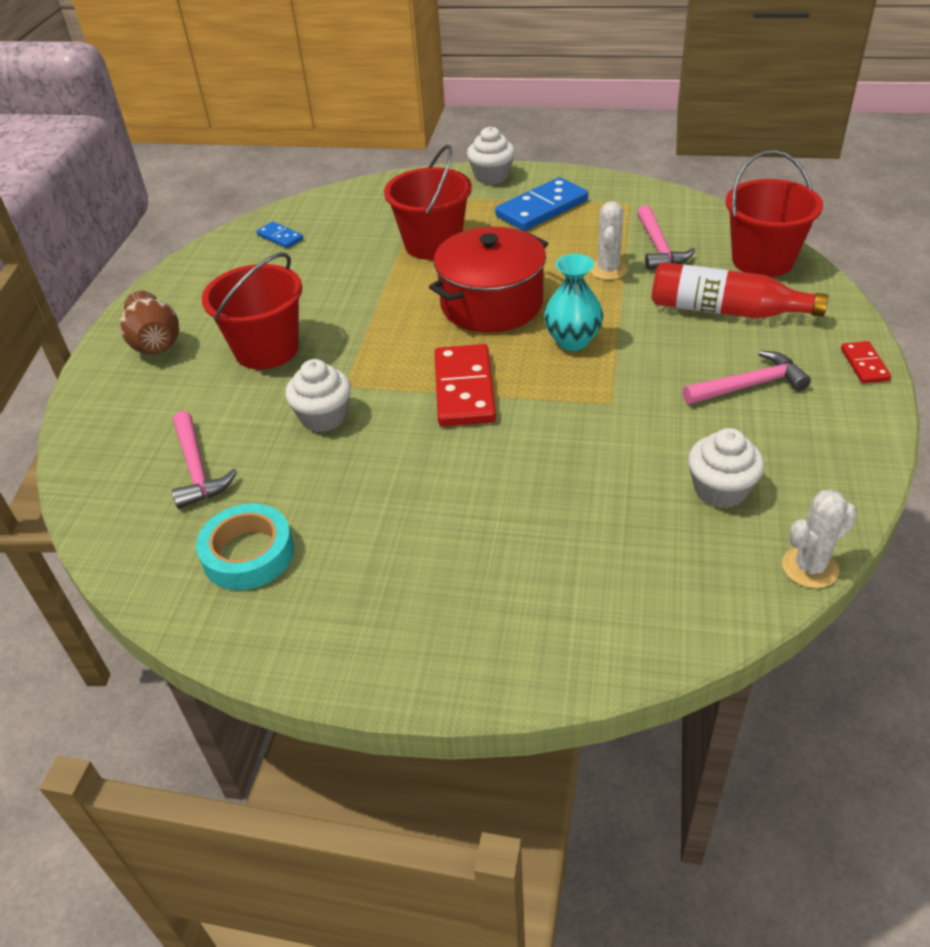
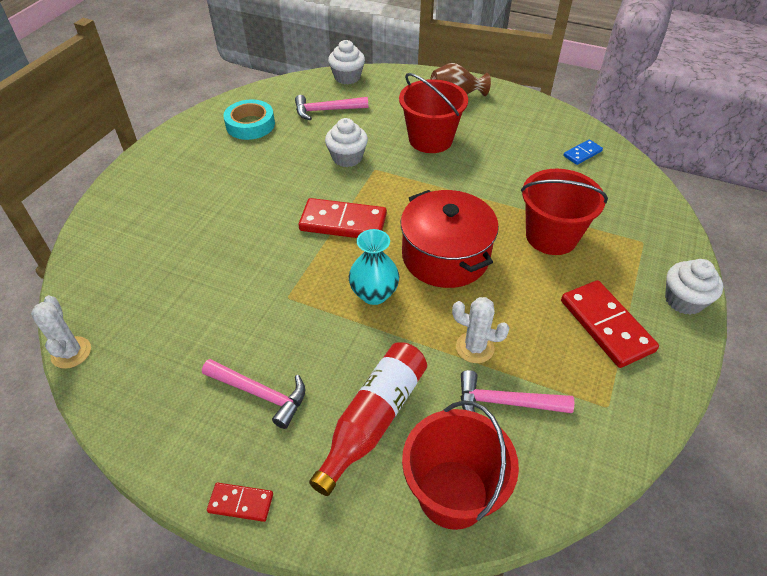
camera: 100 degrees right, 5 degrees up
blue domino [495,177,588,231] -> red domino [561,280,659,368]
pink hammer [683,350,811,404] -> pink hammer turned 60 degrees counterclockwise [202,359,305,429]
white cupcake [688,428,764,508] -> white cupcake moved to [328,40,365,84]

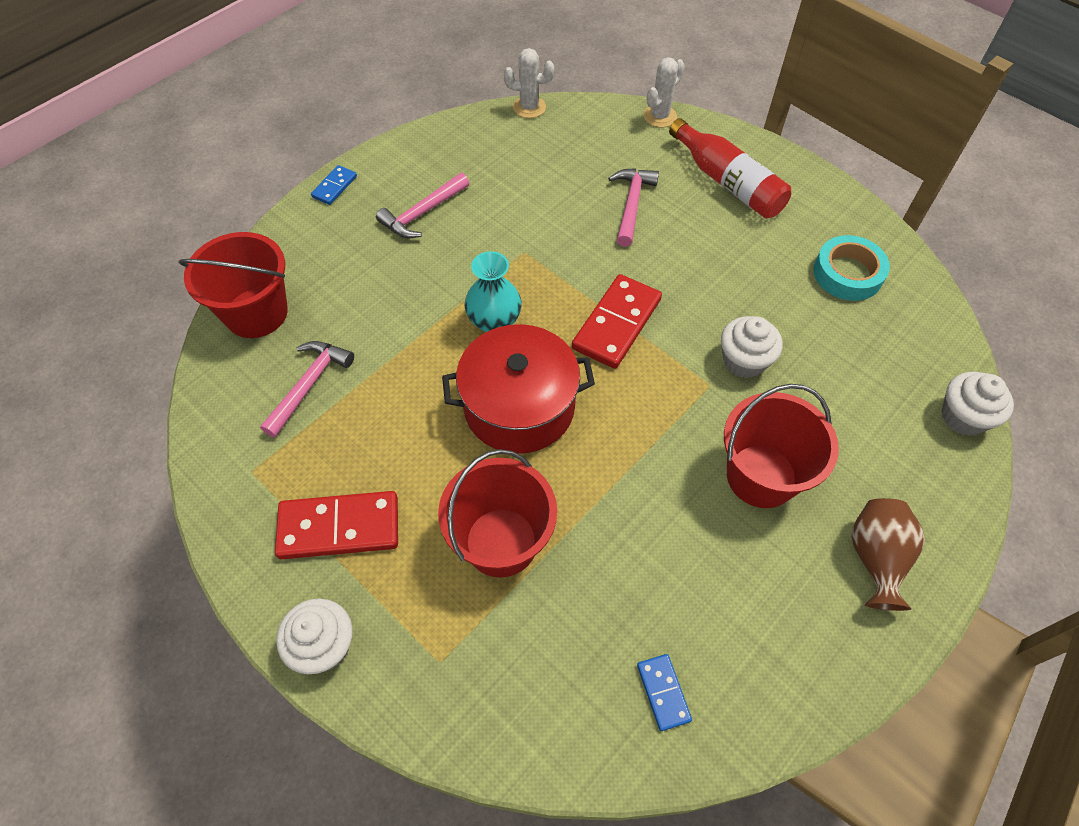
camera: 110 degrees right, 10 degrees up
red domino [207,483,273,522] -> blue domino [311,165,357,205]
pink hammer [295,95,368,120] -> pink hammer moved to [608,168,659,247]
red bottle [309,342,427,496] -> red bottle moved to [669,118,791,219]
white cactus [452,297,509,363] -> white cactus moved to [644,57,685,128]

